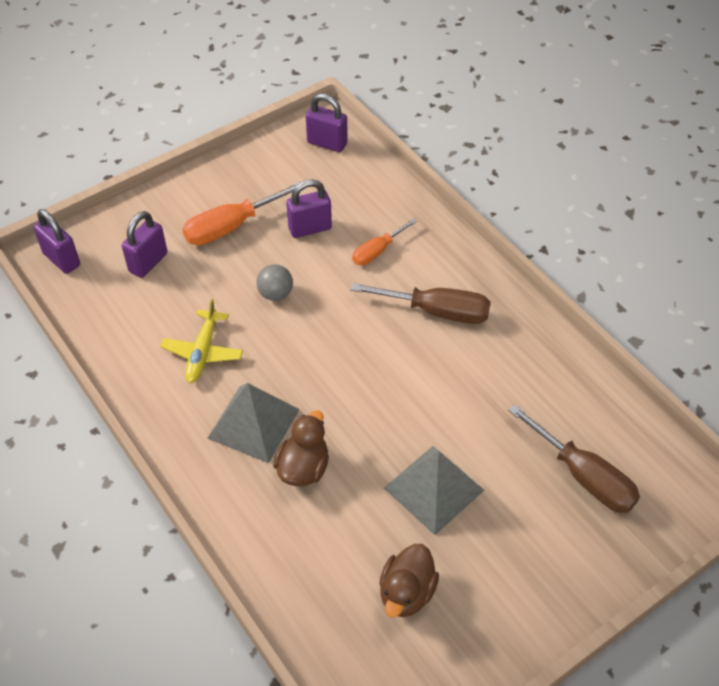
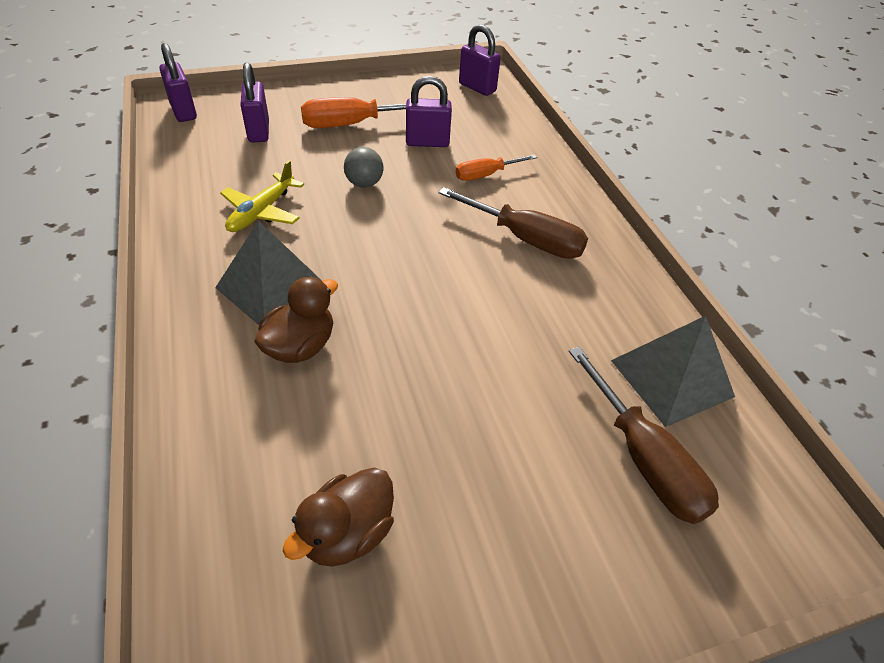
camera: 15 degrees right, 5 degrees down
purple padlock [122,211,167,278] -> purple padlock turned 60 degrees counterclockwise [240,62,269,143]
grey pyramid [384,446,484,535] -> grey pyramid moved to [611,316,735,427]

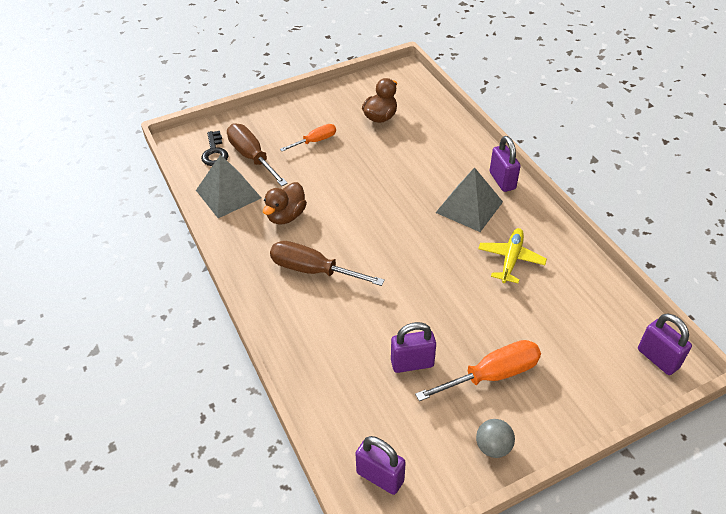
camera: 175 degrees right, 0 degrees up
purple padlock [240,62,269,143] -> purple padlock moved to [490,136,521,192]
brown duck [254,277,338,363] -> brown duck moved to [263,182,307,225]
grey ball [344,147,384,188] -> grey ball moved to [476,419,515,458]
orange screwdriver [456,154,537,181] -> orange screwdriver moved to [280,124,336,151]
none -> black key [201,131,228,166]

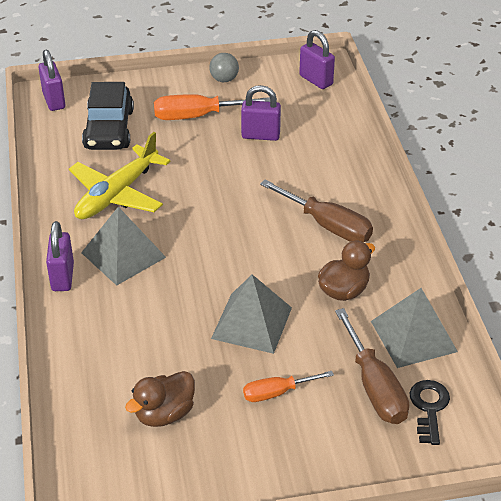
camera: 165 degrees left, 5 degrees down
yellow plane [478,228,547,283] -> yellow plane [69,132,171,219], size x1.53
none -> black car [82,82,134,150]
none -> grey pyramid [211,275,292,354]

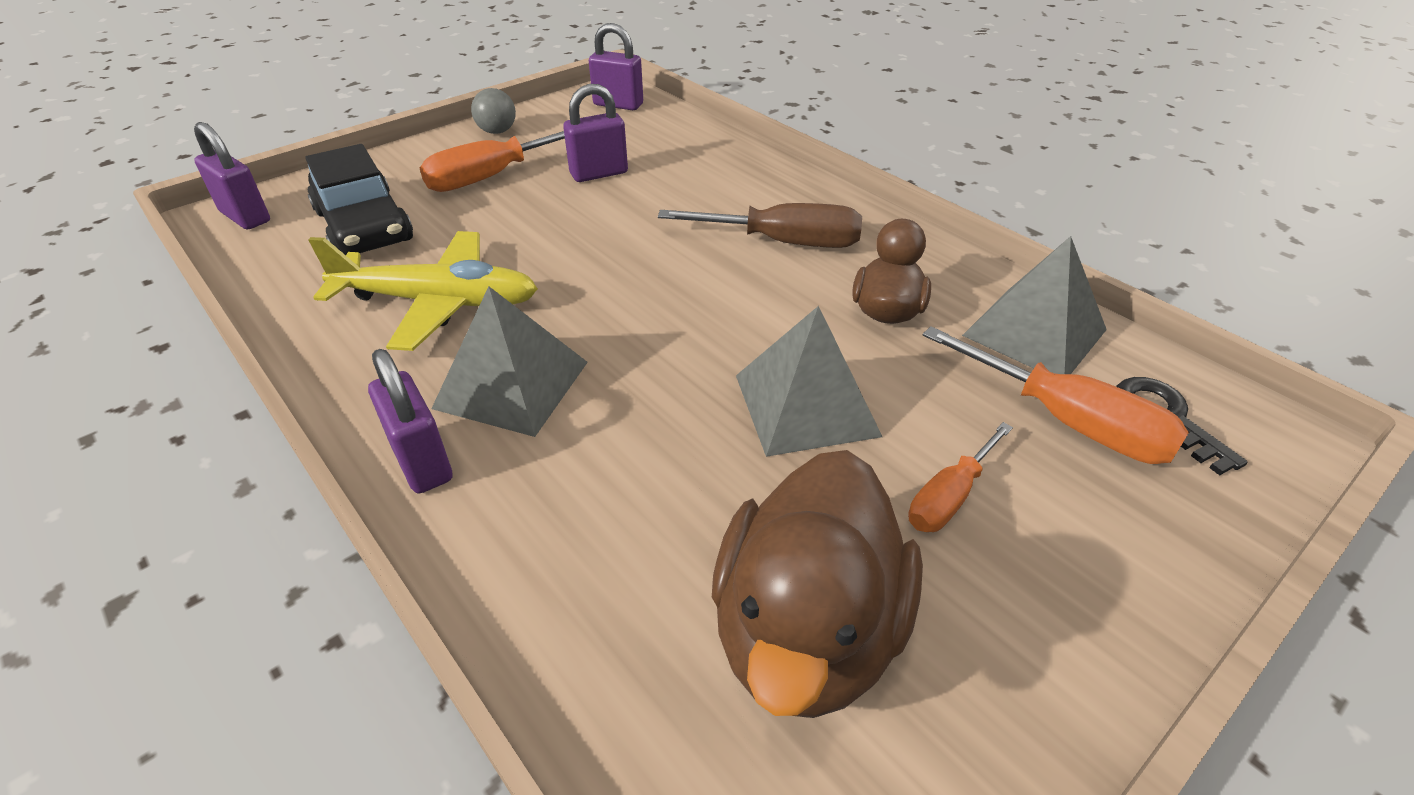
camera: 30 degrees left, 0 degrees up
yellow plane [69,132,171,219] -> yellow plane turned 90 degrees counterclockwise [308,231,538,351]
brown duck [125,371,195,427] -> brown duck [712,450,923,718], size x1.73
brown screwdriver [335,308,409,424] -> orange screwdriver [923,326,1189,464]

